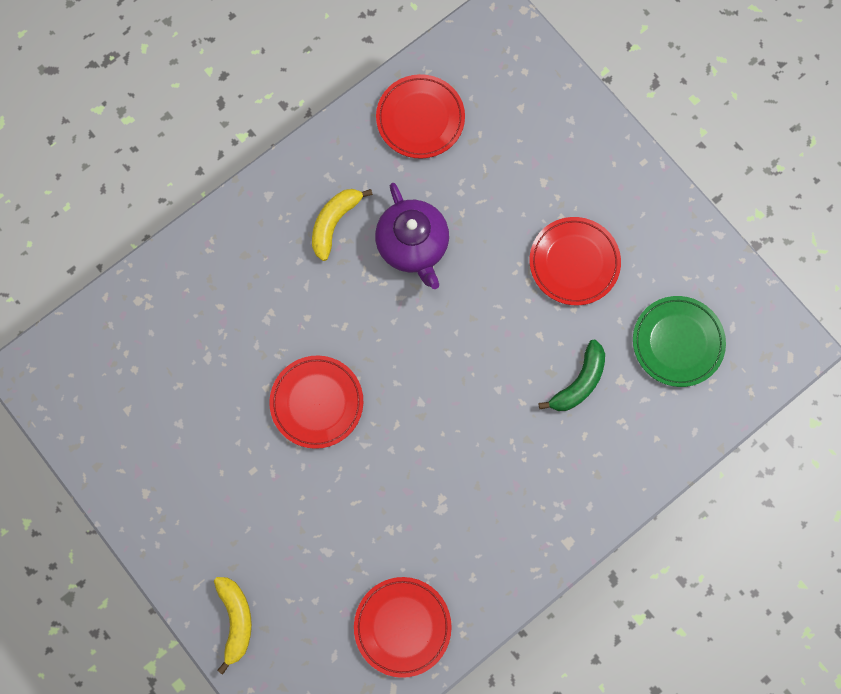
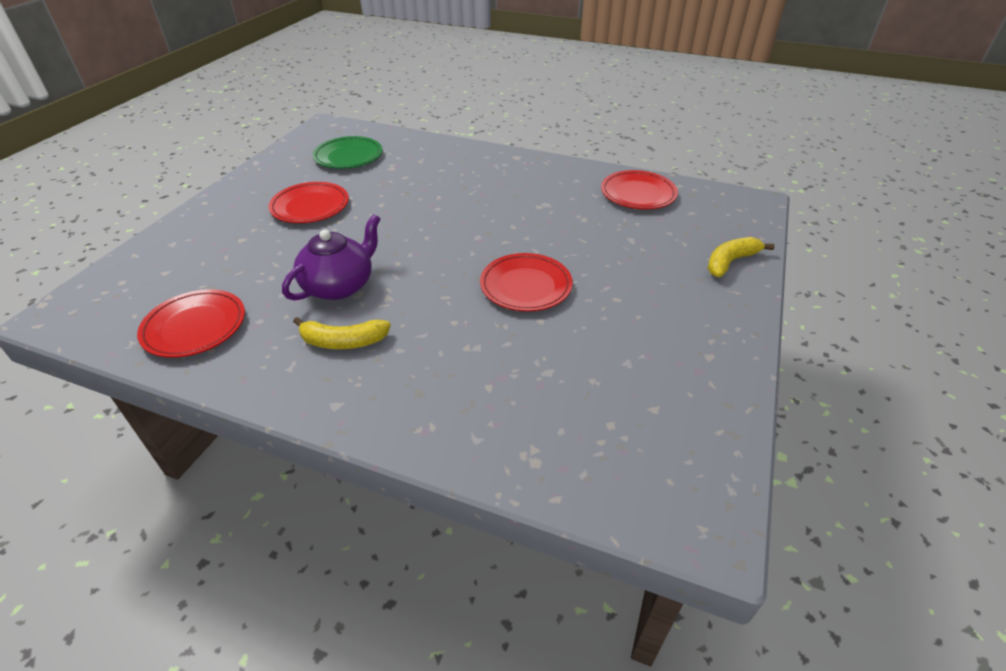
camera: 120 degrees left, 35 degrees down
green banana [538,340,605,411] -> none

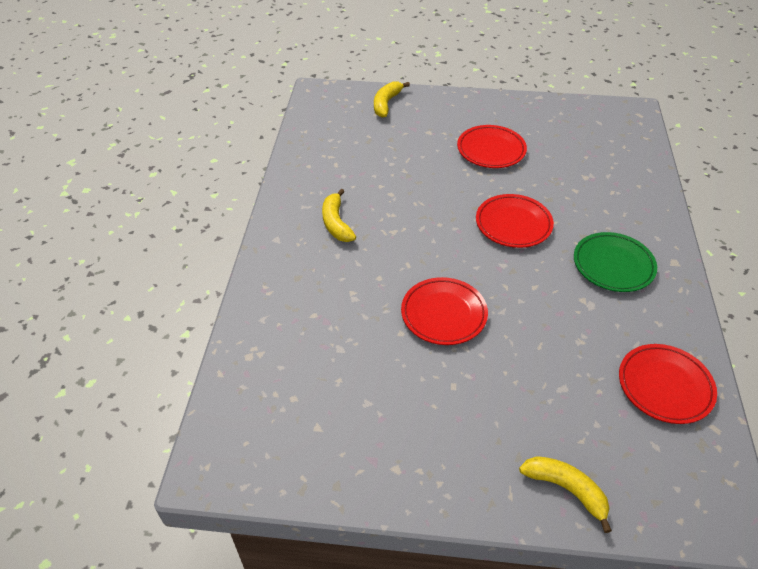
camera: 75 degrees right, 5 degrees up
red plate [137,289,245,358] -> red plate moved to [476,194,554,248]
purple teapot [282,214,381,301] -> none
green plate [313,136,382,169] -> green plate moved to [574,232,657,292]
none -> yellow banana [374,81,410,118]

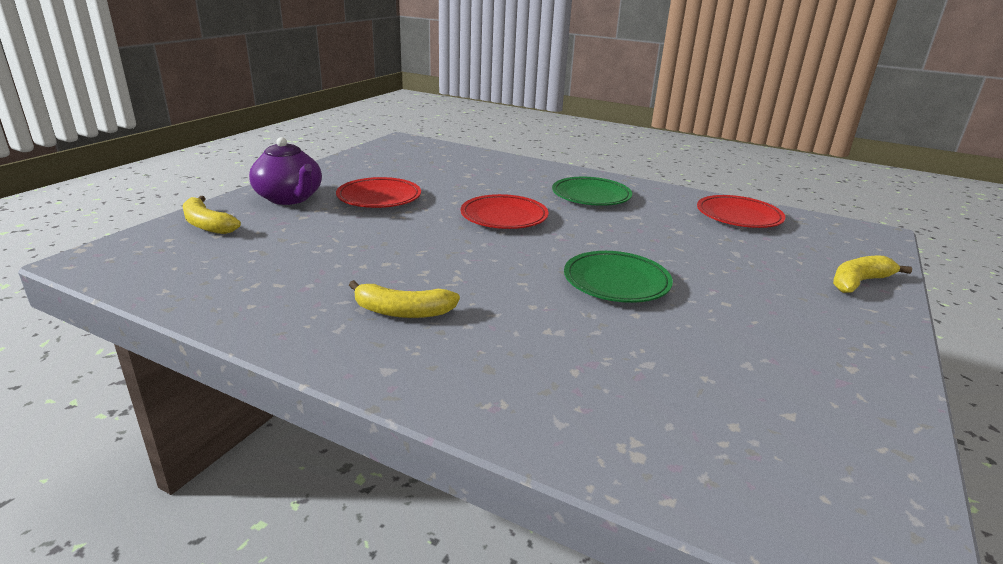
camera: 70 degrees left, 20 degrees down
red plate [401,277,488,345] -> green plate [564,251,673,303]
none -> purple teapot [249,137,322,205]

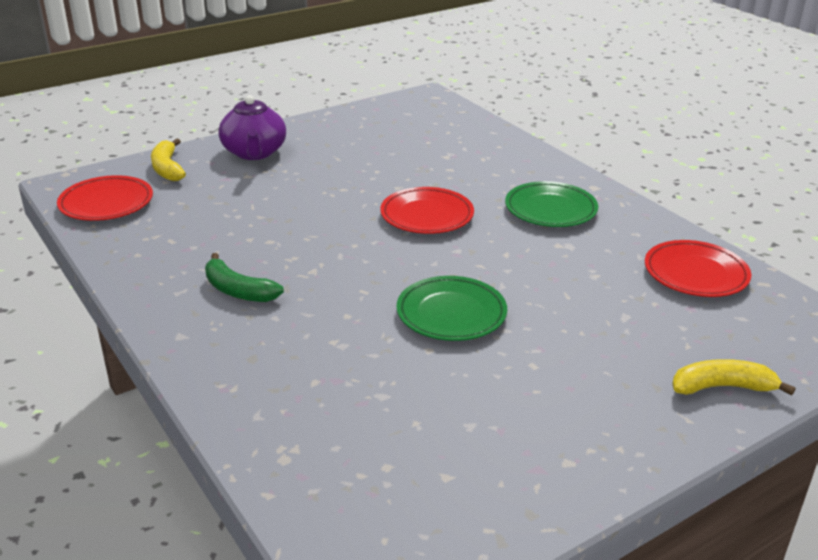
camera: 30 degrees right, 5 degrees up
red plate [336,177,421,208] -> red plate moved to [57,175,153,221]
yellow banana [349,280,460,318] -> green banana [205,253,284,302]

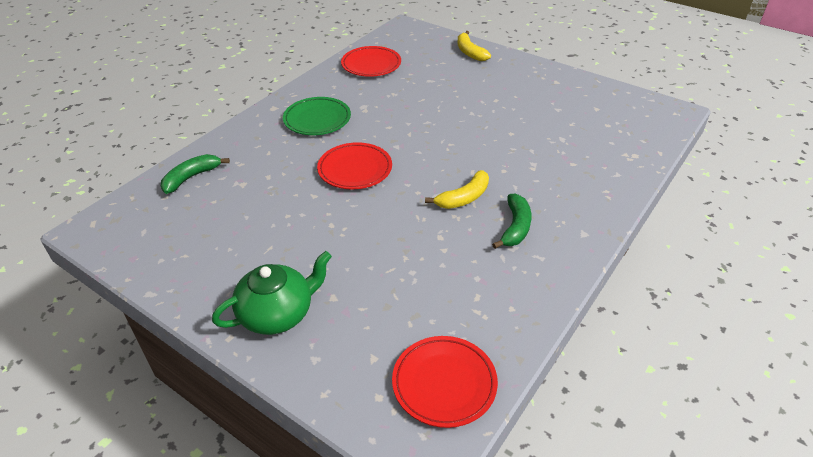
camera: 110 degrees left, 10 degrees up
yellow banana [151,139,186,181] -> yellow banana moved to [425,170,489,209]
purple teapot [218,95,286,160] -> green teapot [212,251,332,335]
green plate [397,276,507,341] -> none
none -> green banana [161,154,230,194]

